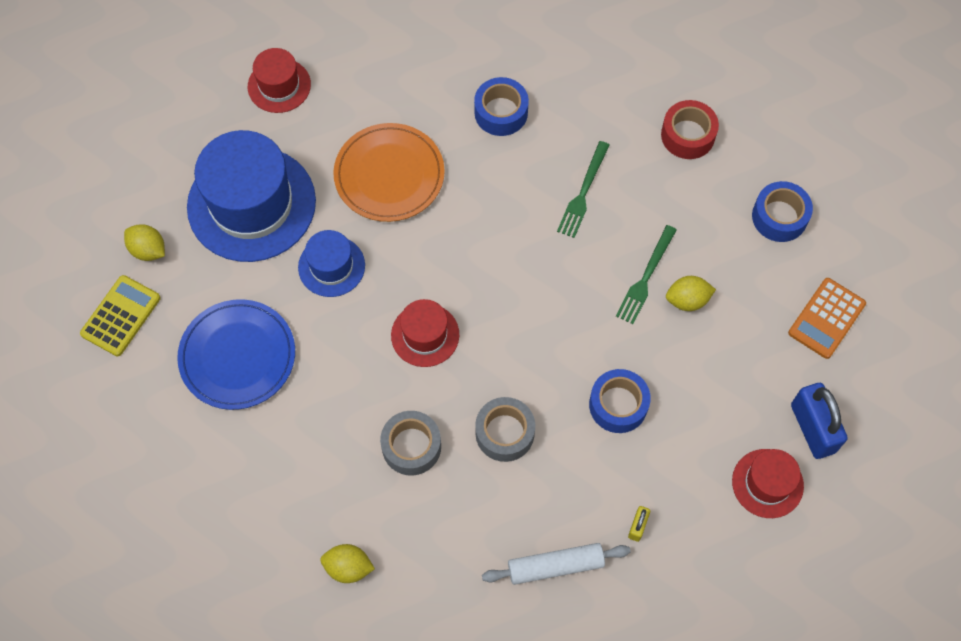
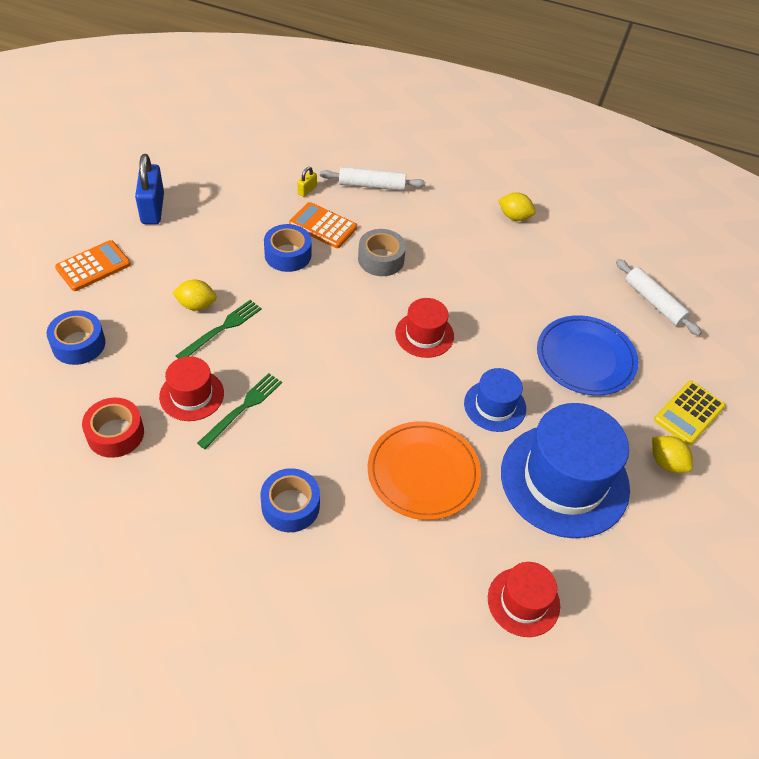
camera: 170 degrees left, 15 degrees down
grey tape [380,411,441,476] -> none
red hat [732,449,804,518] -> red hat moved to [159,356,224,421]
none -> orange calculator [289,202,357,248]
none -> white rolling pin [616,259,702,336]

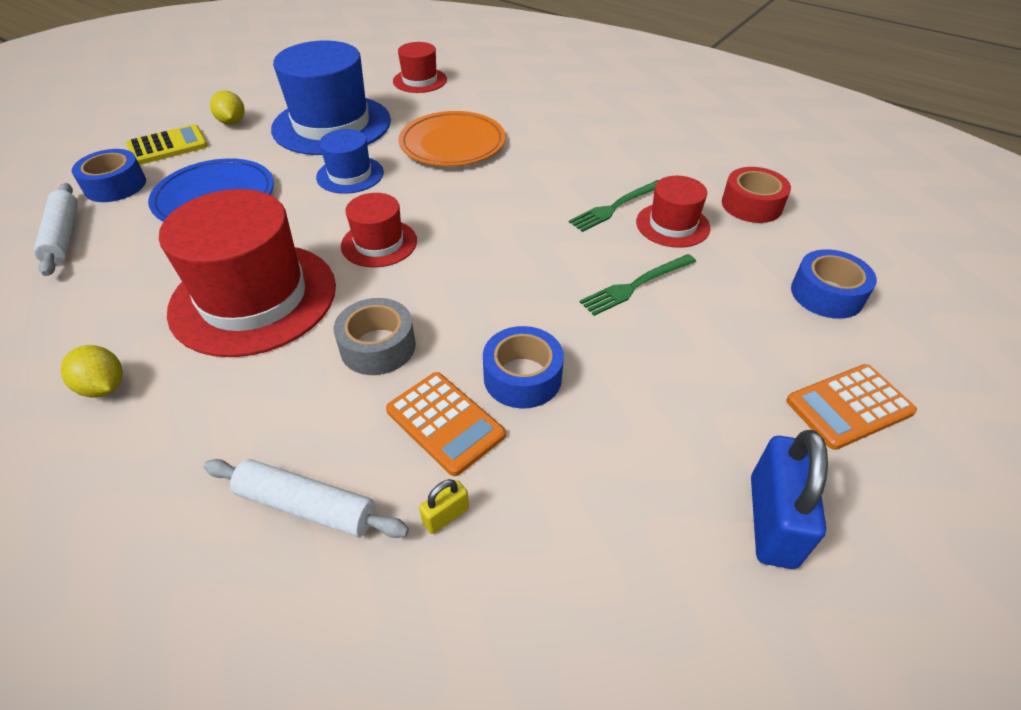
camera: 160 degrees left, 5 degrees down
yellow lemon [172,279,217,311] -> none
blue tape [261,468,320,532] -> blue tape moved to [71,149,146,202]
none -> red hat [159,189,336,357]

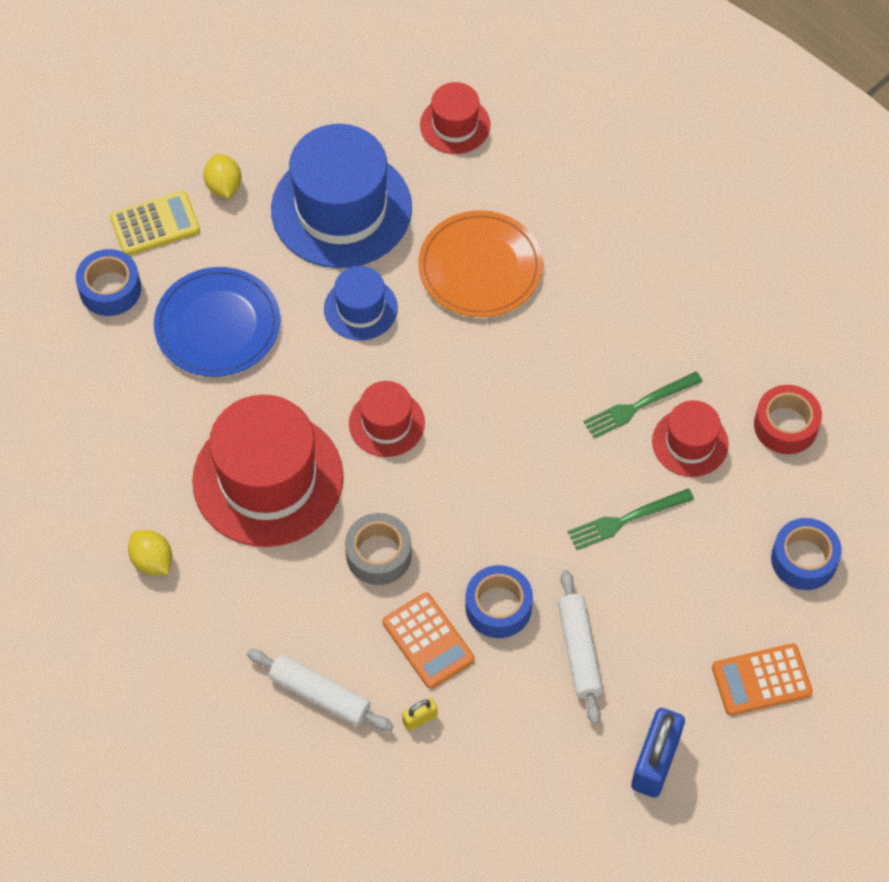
camera: 10 degrees right, 15 degrees up
white rolling pin [34,183,78,276] -> white rolling pin moved to [558,570,603,724]

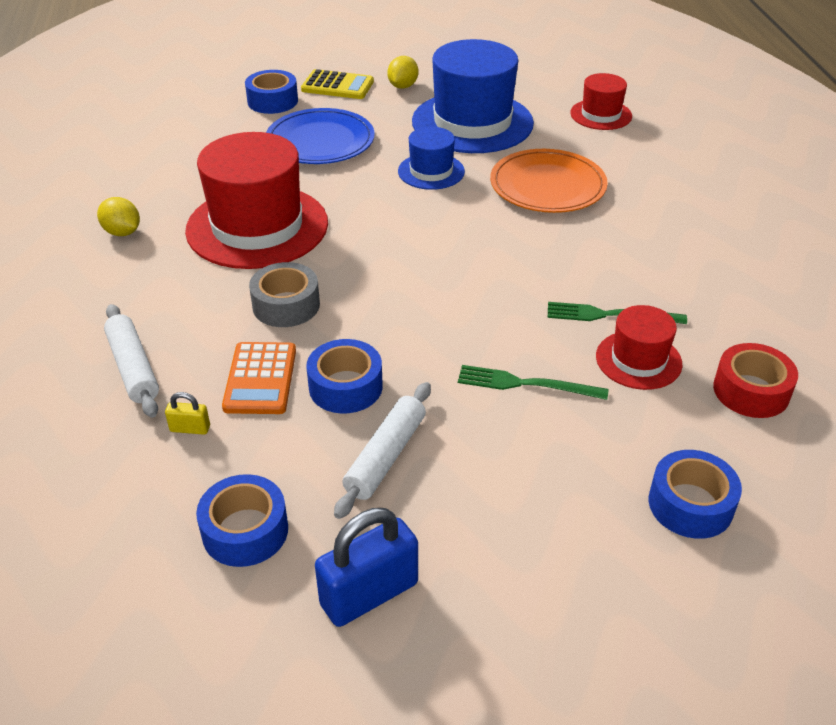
camera: 35 degrees right, 20 degrees down
yellow lemon [128,530,172,575] -> yellow lemon turned 45 degrees counterclockwise [97,197,140,236]
red hat [349,381,425,457] -> none
orange calculator [712,643,813,716] -> none
none -> blue tape [196,474,288,567]

